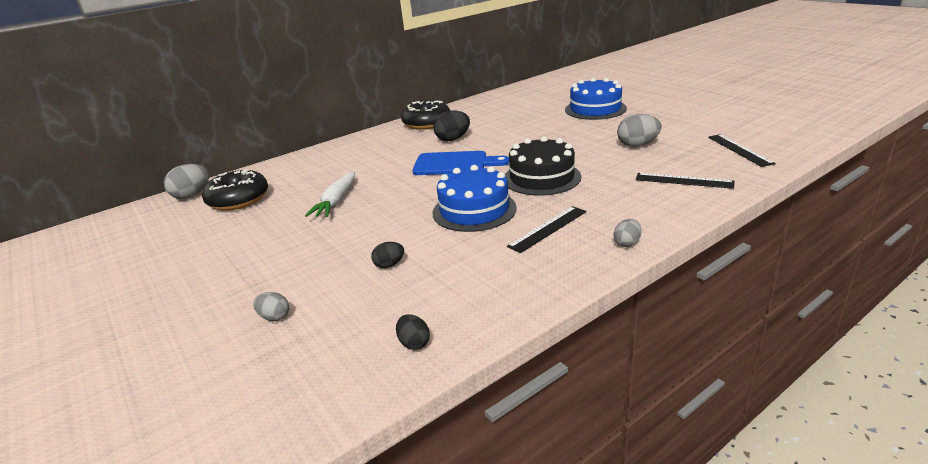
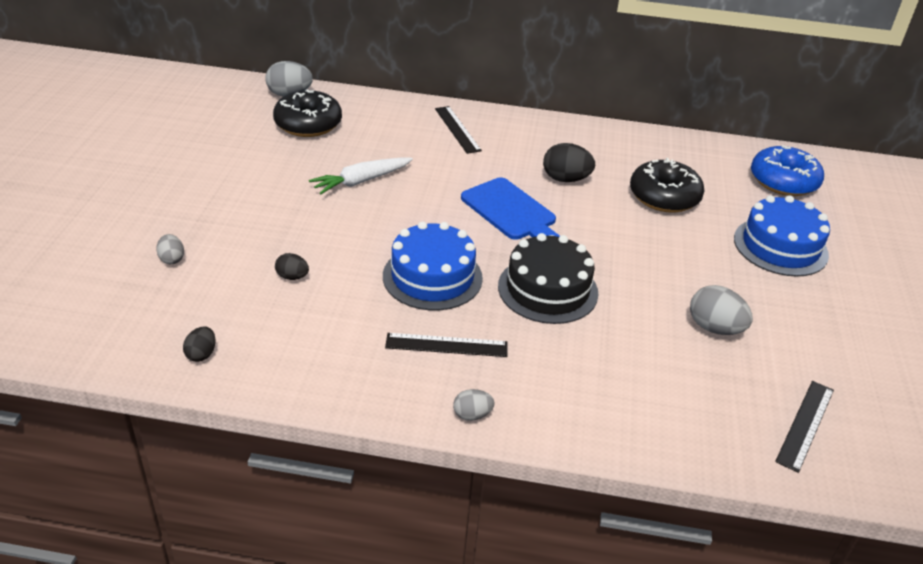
camera: 40 degrees right, 10 degrees up
black donut [401,100,451,130] -> black donut moved to [630,158,704,213]
black ruler [636,173,735,189] -> black ruler moved to [435,106,482,154]
none -> blue donut [751,145,824,196]

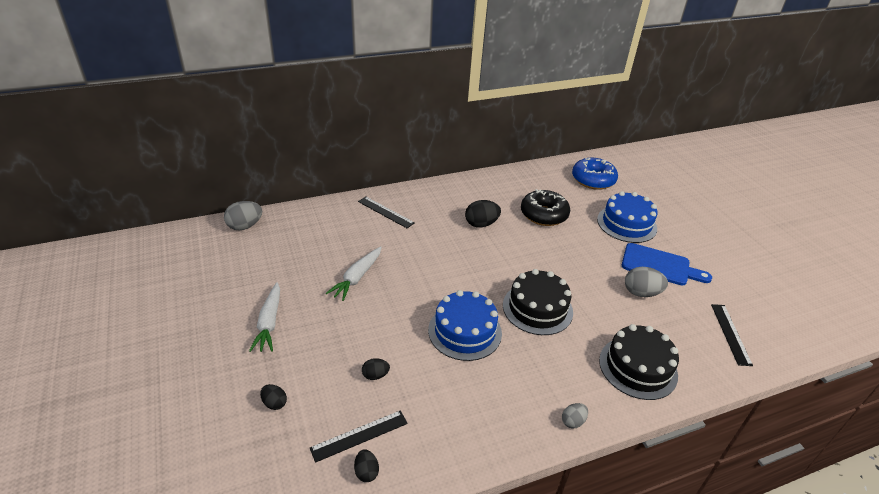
camera: 30 degrees left, 0 degrees up
grey egg [156,234,184,264] -> black egg [260,384,287,410]
black donut [273,89,342,137] -> none
black ruler [385,333,508,357] -> black ruler moved to [310,410,408,463]
blue cutting board [461,177,560,240] -> blue cutting board moved to [622,243,712,285]
none -> white carrot [249,282,280,352]
none -> black cake [599,324,679,400]

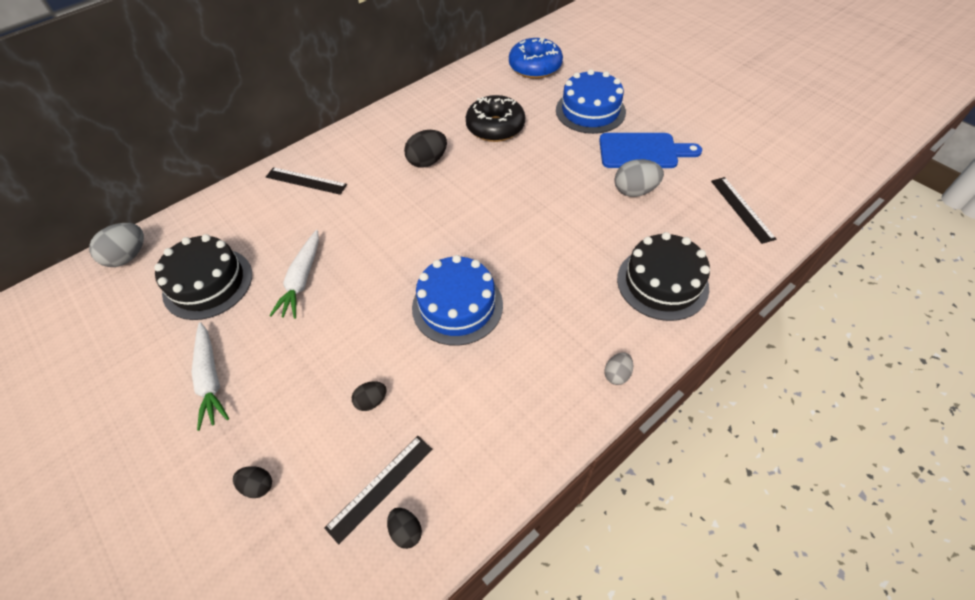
camera: 15 degrees left, 15 degrees up
black cake [503,269,573,335] -> black cake moved to [154,234,252,320]

